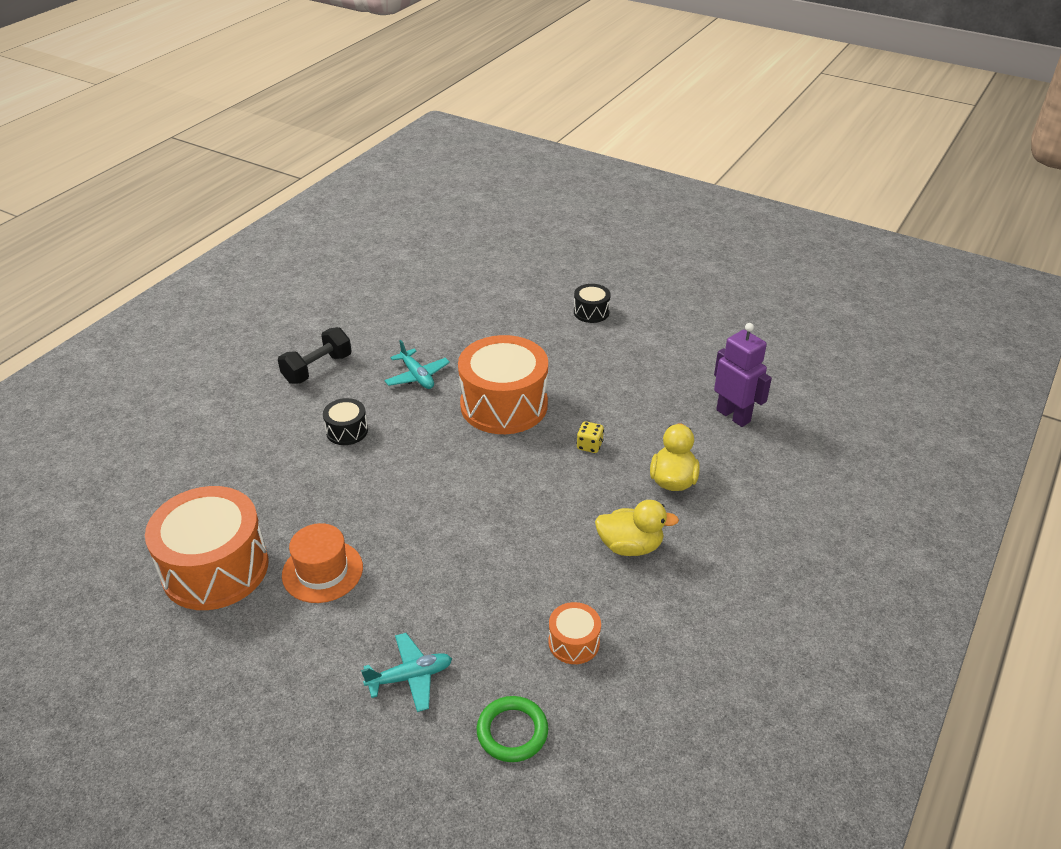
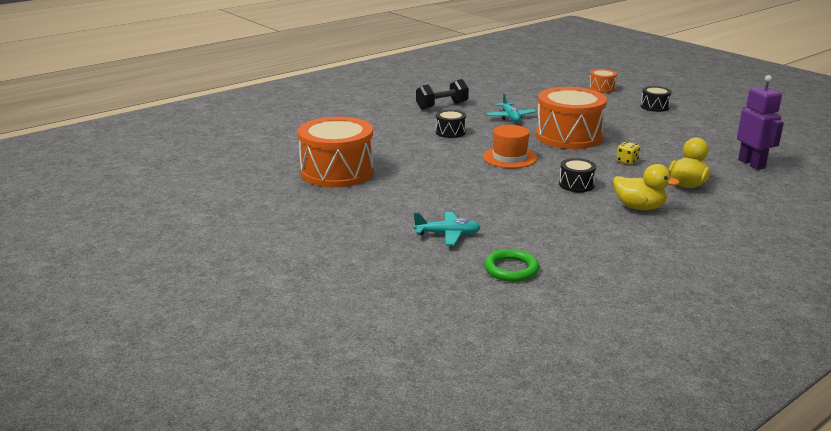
camera: 20 degrees right, 15 degrees down
orange hat [282,523,363,603] -> orange hat moved to [483,125,537,168]
orange drum [549,602,601,664] -> orange drum moved to [589,69,617,93]
none -> black drum [559,158,596,192]

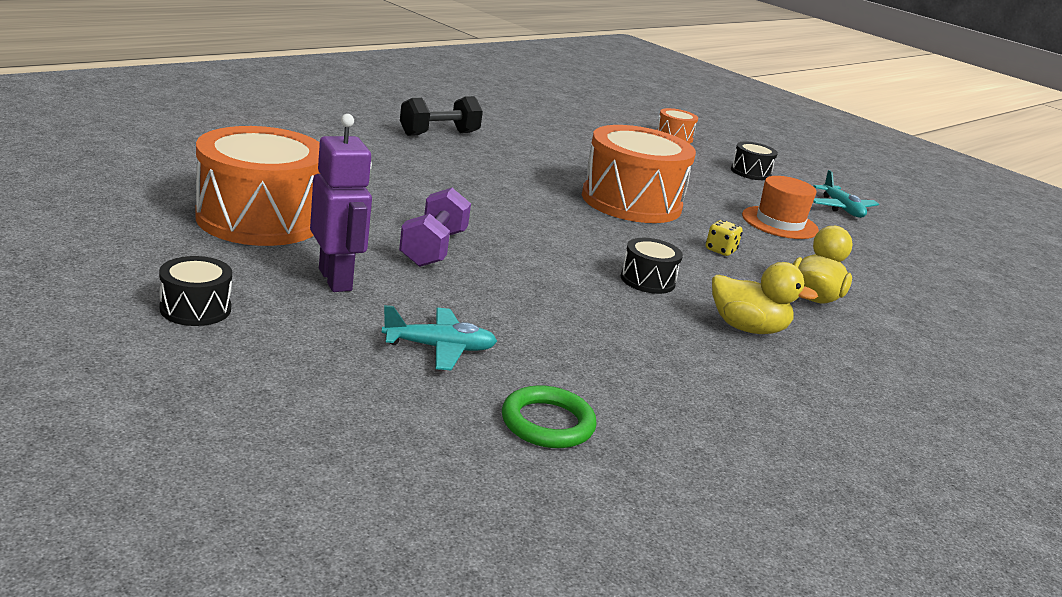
camera: 10 degrees left, 0 degrees up
black drum [436,110,466,138] -> black drum moved to [159,256,232,326]
orange hat [483,125,537,168] -> orange hat moved to [742,176,819,239]
turquoise plane [486,93,536,122] -> turquoise plane moved to [813,170,879,218]
purple robot [737,75,784,170] -> purple robot moved to [310,114,372,292]
none -> purple dumbbell [399,188,471,267]

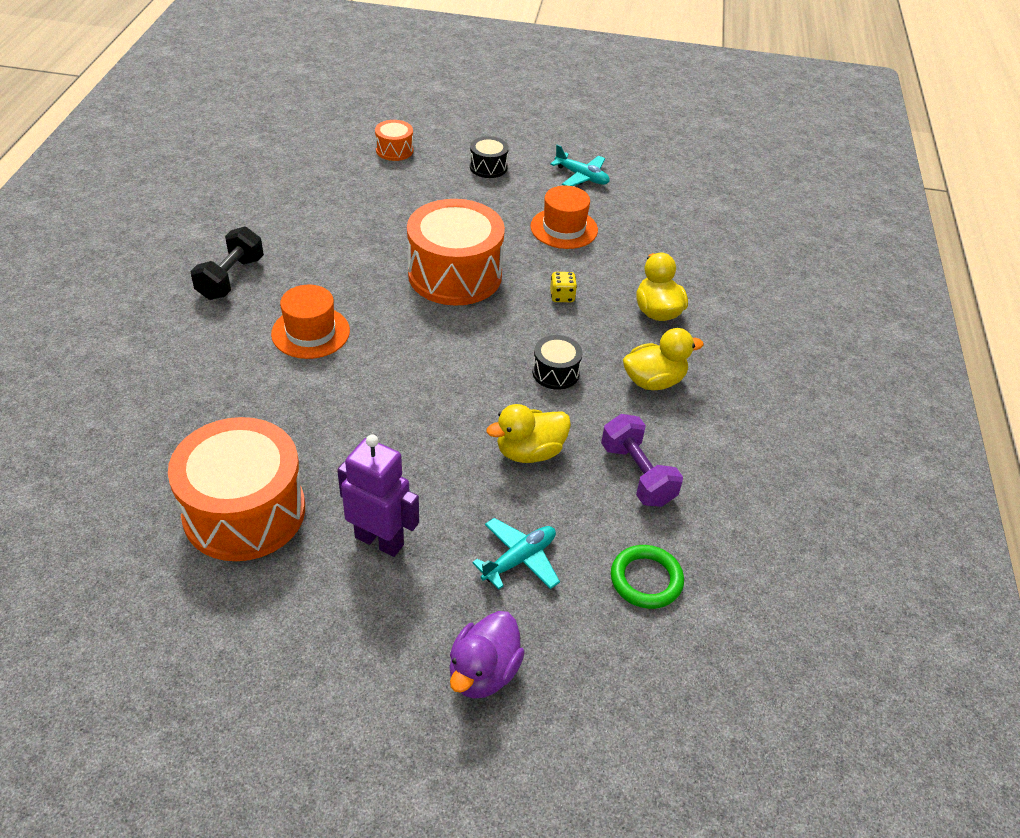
camera: 35 degrees left, 20 degrees up
black drum [159,256,232,326] -> none
purple dumbbell [399,188,471,267] -> purple dumbbell moved to [601,414,683,507]
none -> orange hat [271,285,350,359]
none -> purple duck [450,611,525,699]
none -> yellow duck [486,404,571,463]

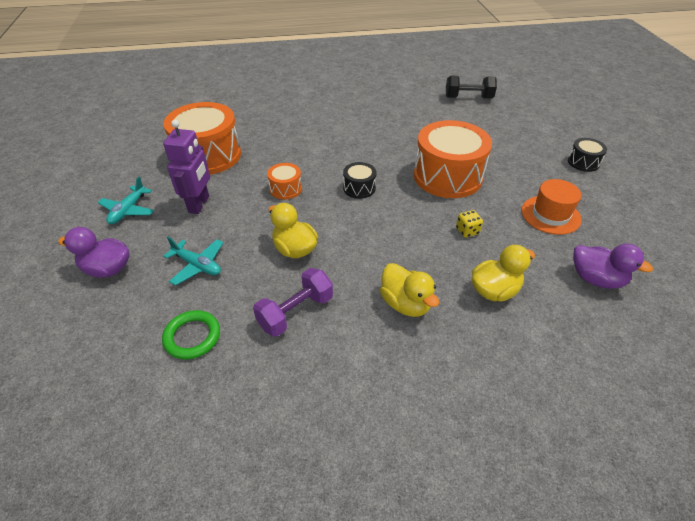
camera: 75 degrees right, 0 degrees up
black dumbbell [190,226,264,300] -> black dumbbell moved to [446,76,497,99]
orange hat [271,285,350,359] -> none
orange drum [375,120,414,161] -> orange drum moved to [267,163,302,200]
black drum [532,335,583,390] -> black drum moved to [343,162,376,199]
turquoise plane [550,145,610,186] -> turquoise plane moved to [97,177,154,224]
none -> purple duck [573,244,653,289]

